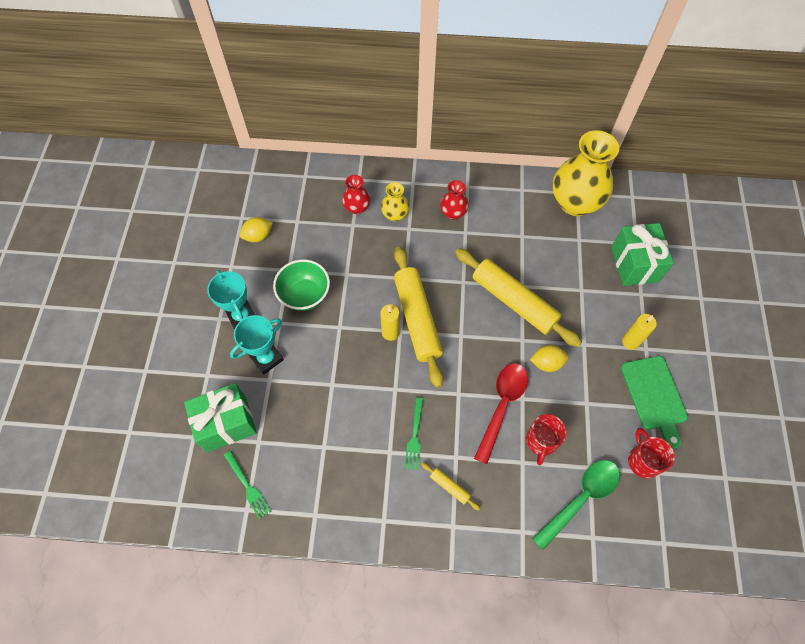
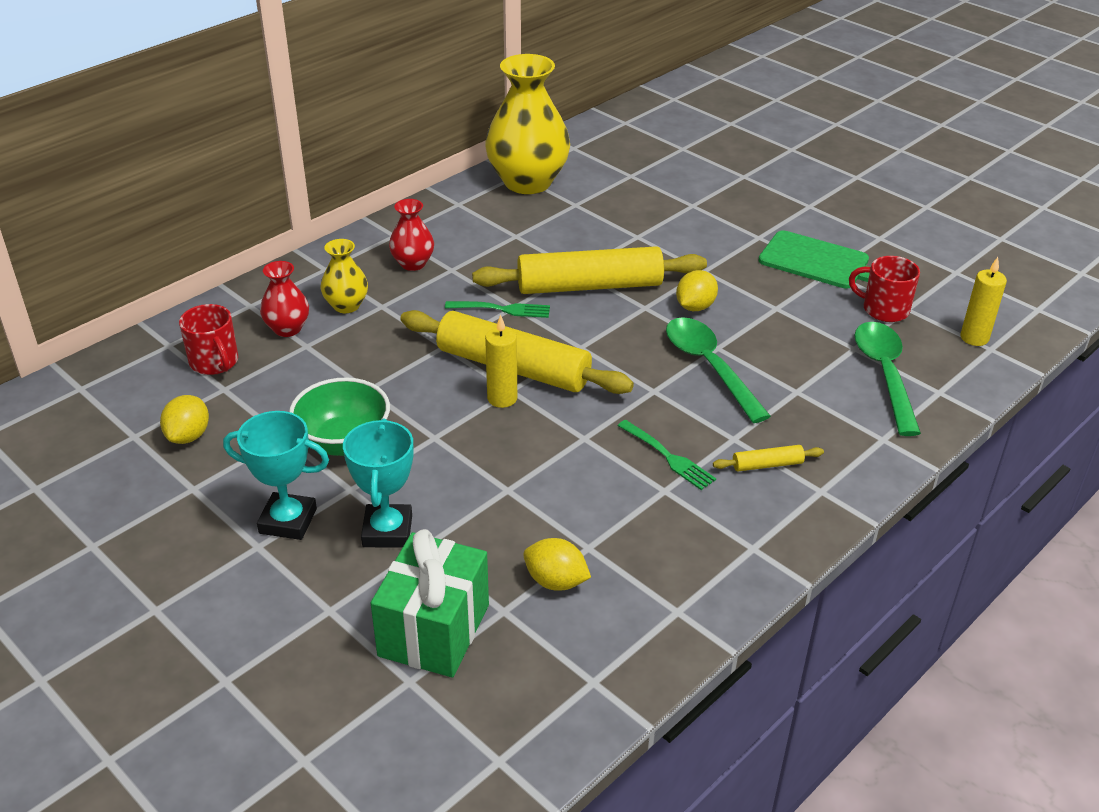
camera: 50 degrees left, 25 degrees down
green fork [224,451,271,520] -> green fork moved to [445,301,550,318]
red spoon [474,363,528,464] -> green spoon [666,317,771,423]
red mug [526,414,567,465] -> red mug moved to [179,304,238,375]
green gift [611,223,674,286] -> none
yellow candle [622,314,657,350] -> yellow candle moved to [960,257,1007,346]
none -> yellow lemon [523,538,591,591]

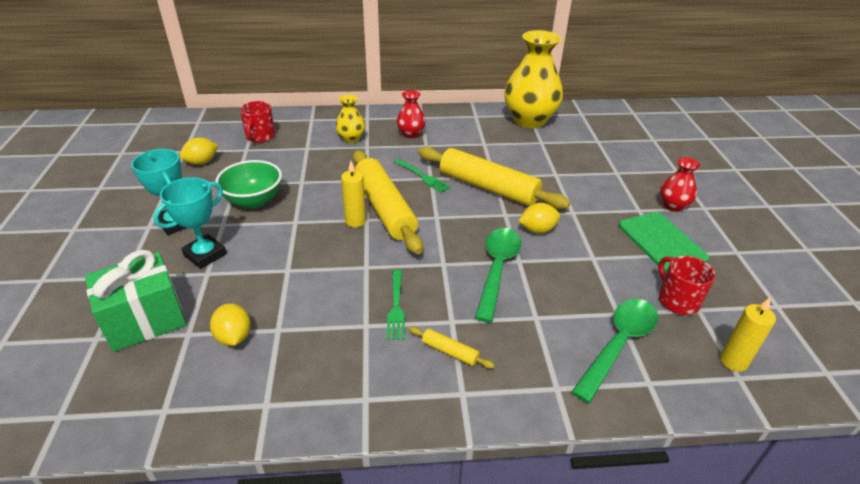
camera: 40 degrees right, 0 degrees up
red vase [260,261,309,337] -> red vase moved to [660,157,701,212]

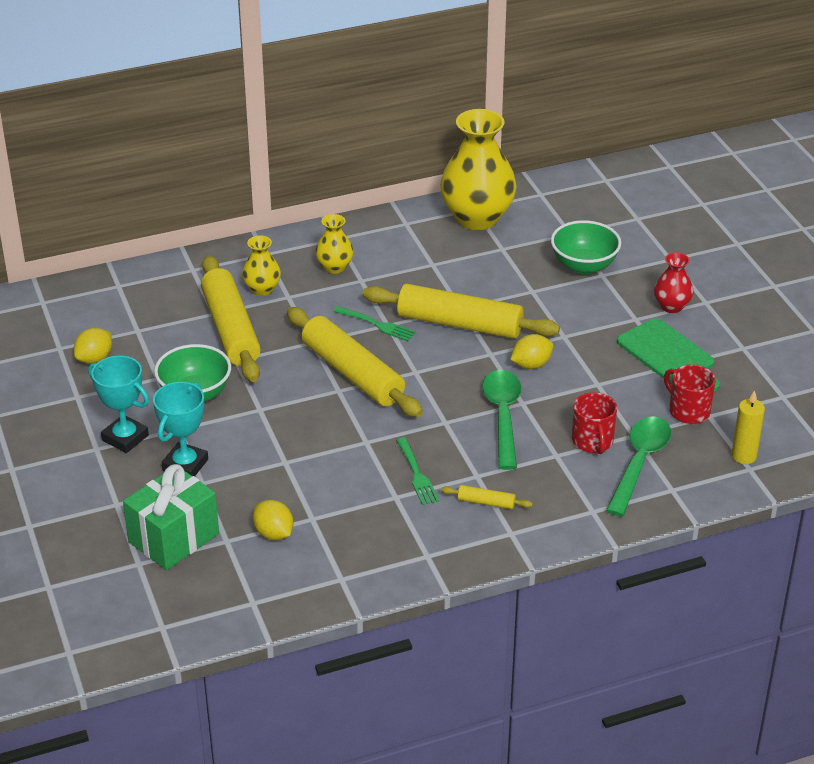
camera: 15 degrees left, 0 degrees up
red mug [240,101,275,143] -> red mug moved to [572,392,617,454]
yellow candle [341,161,366,227] -> none
red vase [397,90,426,138] -> yellow vase [315,214,353,274]
none -> yellow rolling pin [201,255,261,382]
none -> green bowl [551,220,621,275]

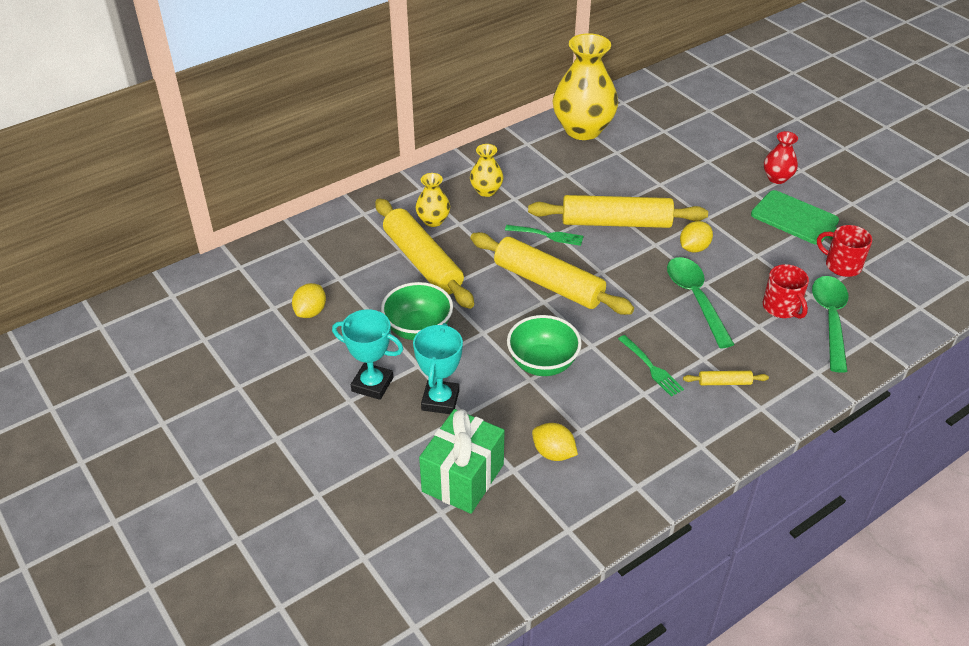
camera: 15 degrees left, 5 degrees up
green bowl [551,220,621,275] -> green bowl moved to [507,315,582,376]
yellow candle [732,390,765,464] -> none

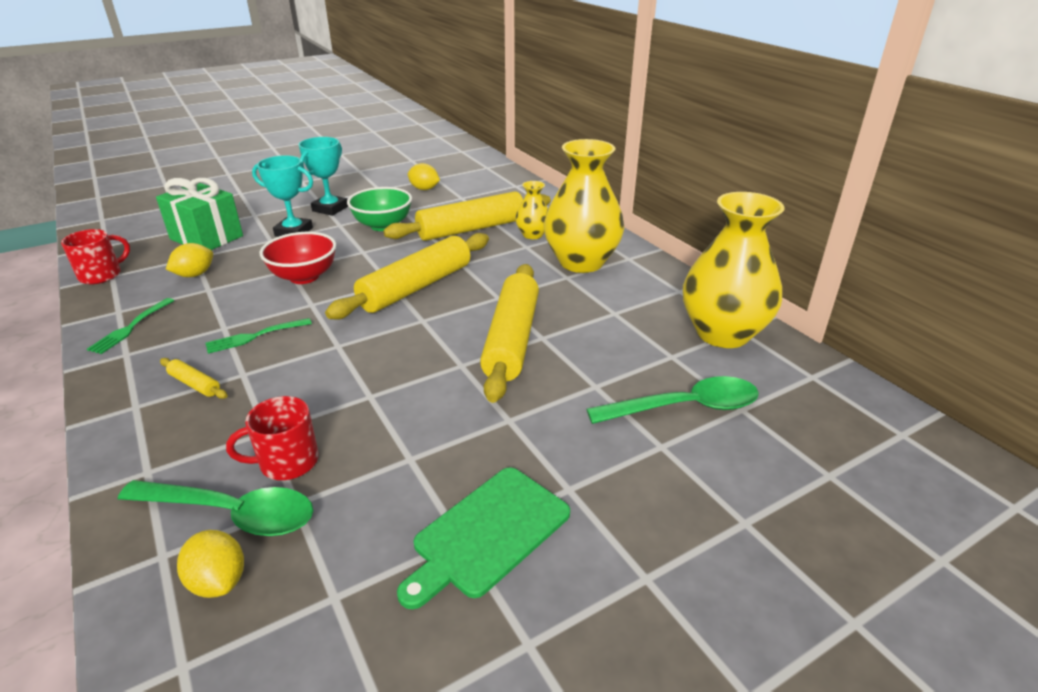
camera: 95 degrees right, 10 degrees down
yellow vase [470,144,504,197] -> yellow vase [544,139,624,273], size x2.06
green fork [505,225,584,246] -> green fork moved to [87,298,175,354]
green bowl [507,315,582,376] -> red bowl [260,232,336,284]
green spoon [667,257,735,349] -> green spoon moved to [587,376,759,424]
yellow lemon [680,221,713,253] -> yellow lemon moved to [177,530,244,598]
yellow rolling pin [683,371,769,385] -> yellow rolling pin turned 60 degrees counterclockwise [160,358,228,399]
red vase [764,131,798,184] -> none
red mug [817,225,872,277] -> red mug moved to [61,229,130,284]

